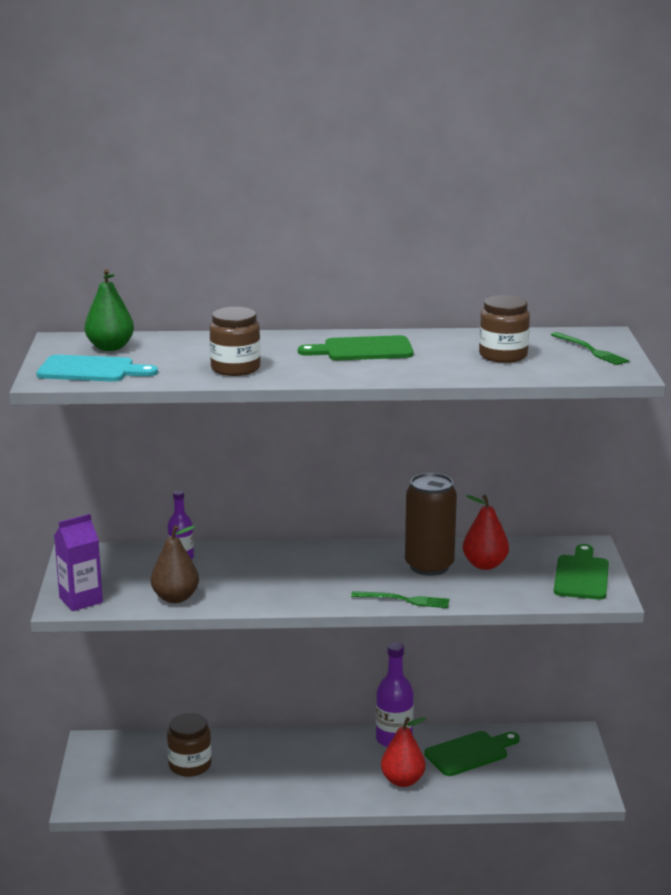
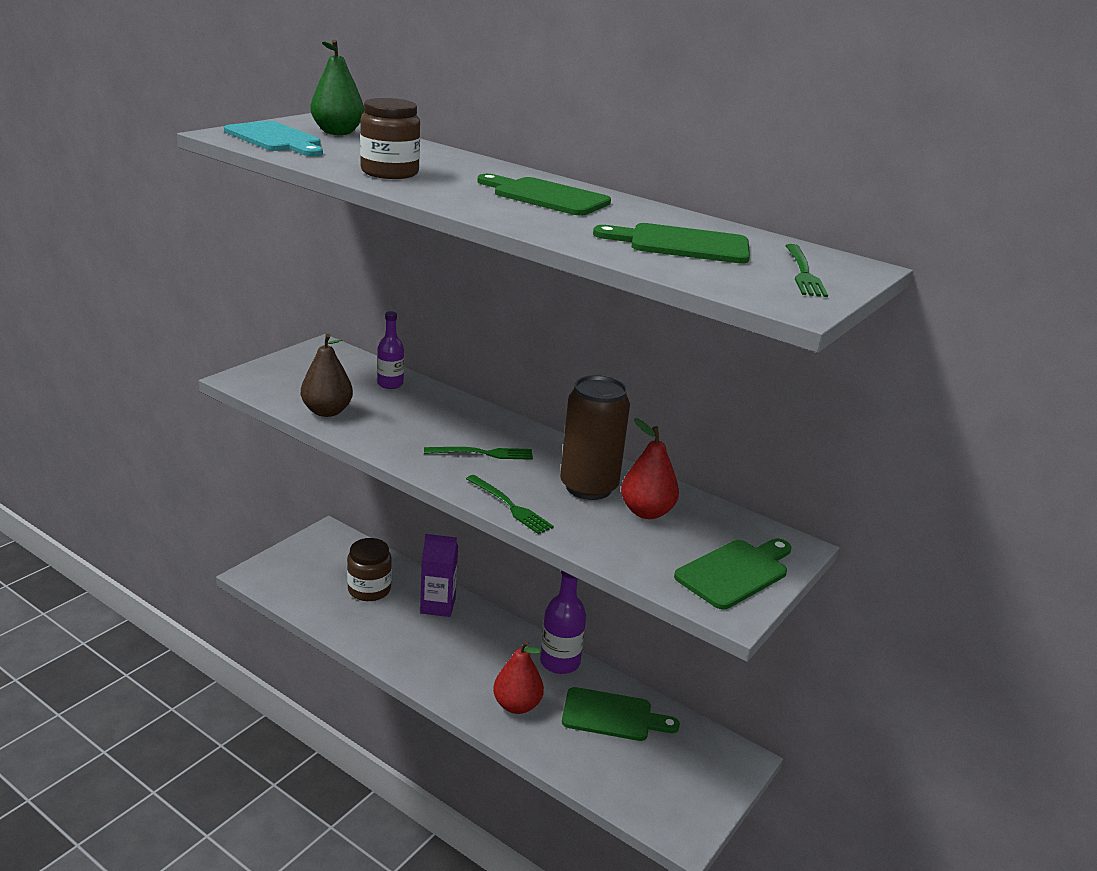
camera: 35 degrees right, 5 degrees up
purple carton [54,514,103,611] -> purple carton moved to [420,534,458,617]
brown jar [479,295,530,363] -> green cutting board [593,223,750,264]
none -> green fork [424,447,533,460]

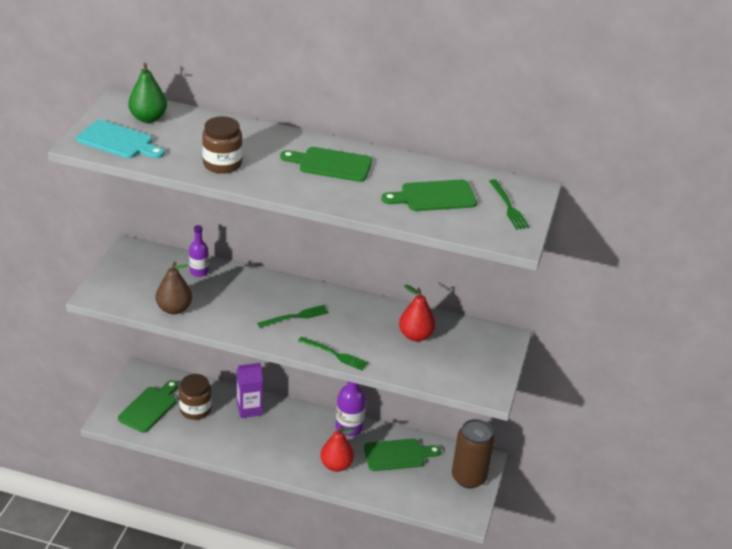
camera: 20 degrees left, 10 degrees up
brown can [560,375,630,500] -> brown can moved to [452,419,495,489]
green cutting board [674,539,792,609] -> green cutting board moved to [118,380,178,433]

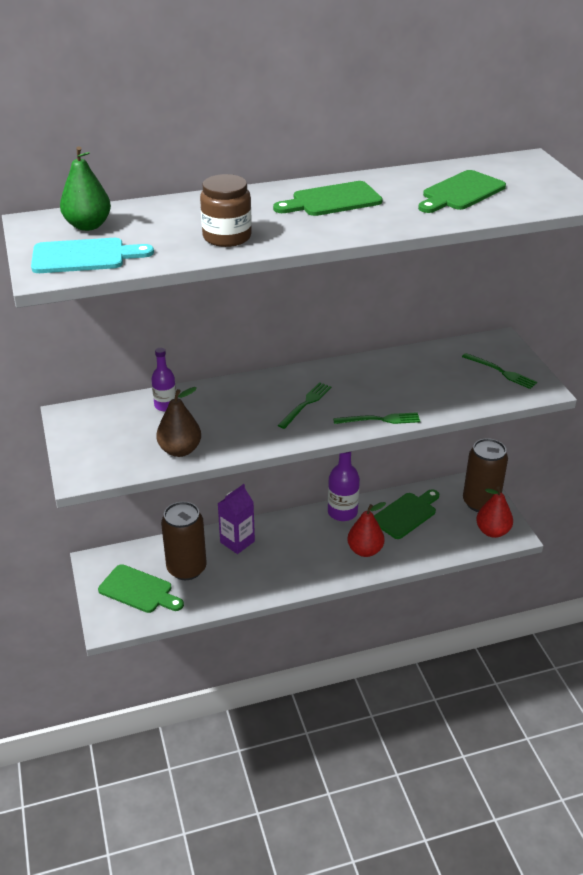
camera: 30 degrees left, 0 degrees up
green cutting board [118,380,178,433] -> green cutting board turned 120 degrees clockwise [98,564,184,613]
brown jar [179,374,212,420] -> brown can [161,501,206,580]
red pear [399,285,436,341] -> red pear moved to [476,486,513,538]
green fork [489,179,530,230] -> green fork moved to [462,353,537,389]

